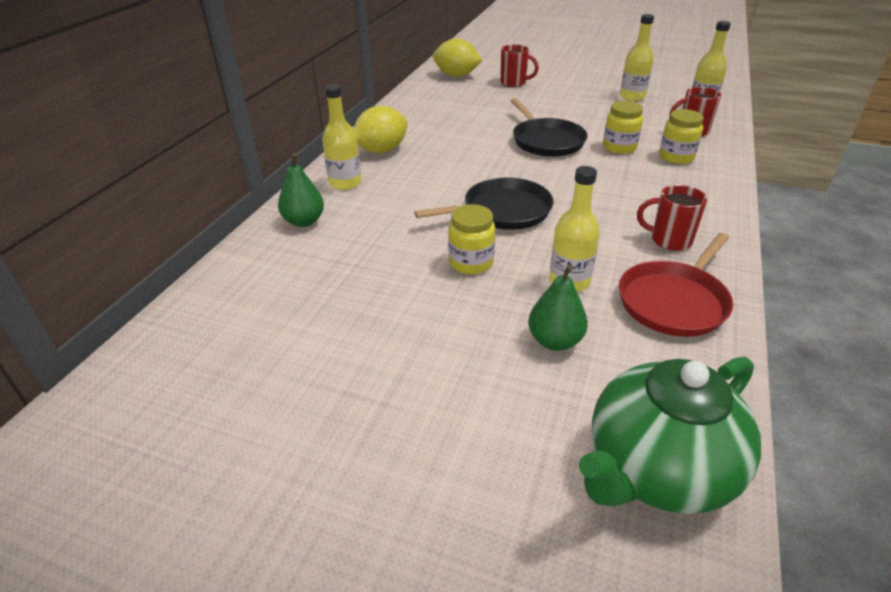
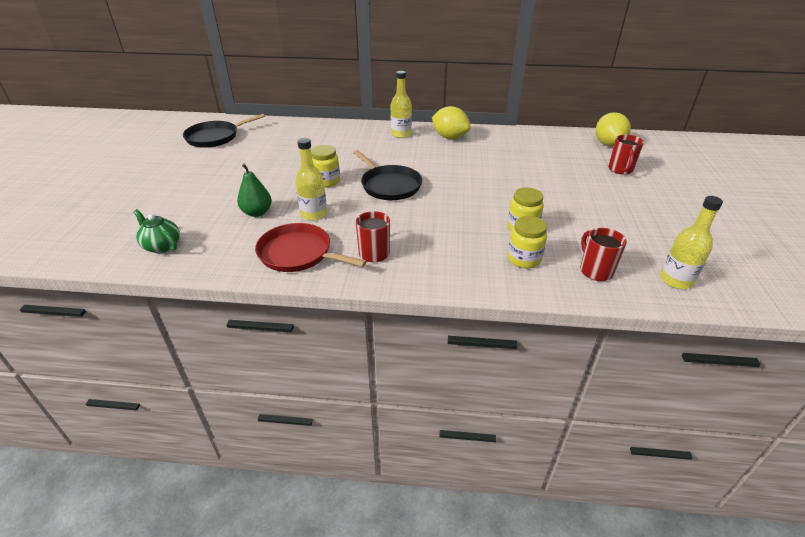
camera: 75 degrees right, 0 degrees up
green pear [278,153,324,227] -> none
black pan [510,98,588,157] -> black pan moved to [183,114,265,148]
green teapot [579,357,761,514] -> green teapot [134,209,180,253], size x0.51
yellow bottle [620,14,654,101] -> none

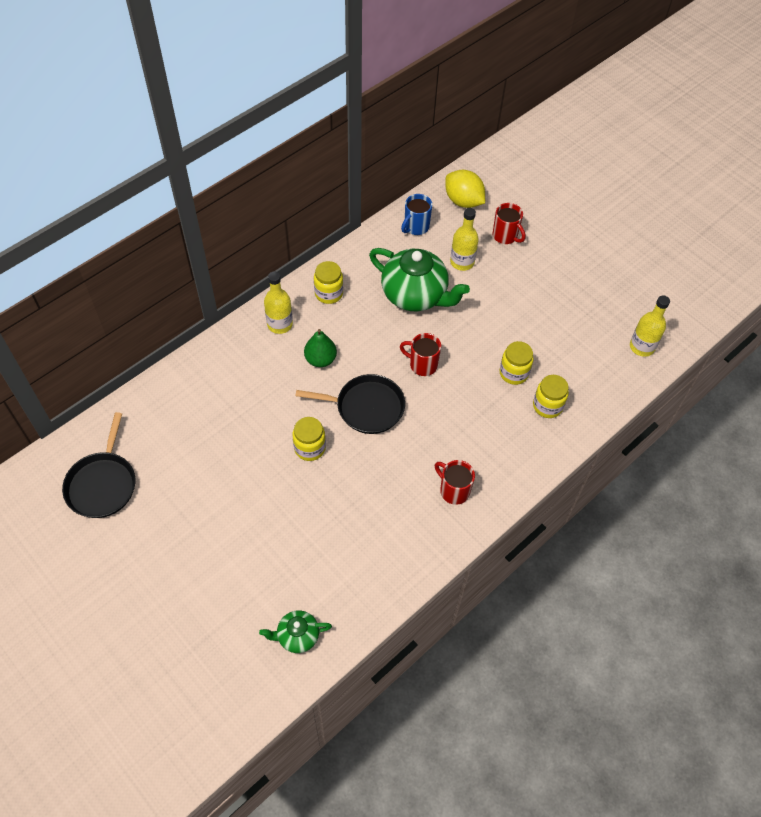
camera: 50 degrees left, 20 degrees up
green pear [237,164,271,217] -> green pear moved to [304,329,337,367]
red pan [255,223,367,272] -> none
yellow bottle [295,138,327,221] -> yellow bottle moved to [450,208,479,271]
yellow lemon [432,106,471,139] -> yellow jar [314,261,343,304]
red mug [580,228,627,281] -> red mug moved to [400,333,441,376]
none -> green teapot [369,248,470,311]
none -> blue mug [401,194,433,235]

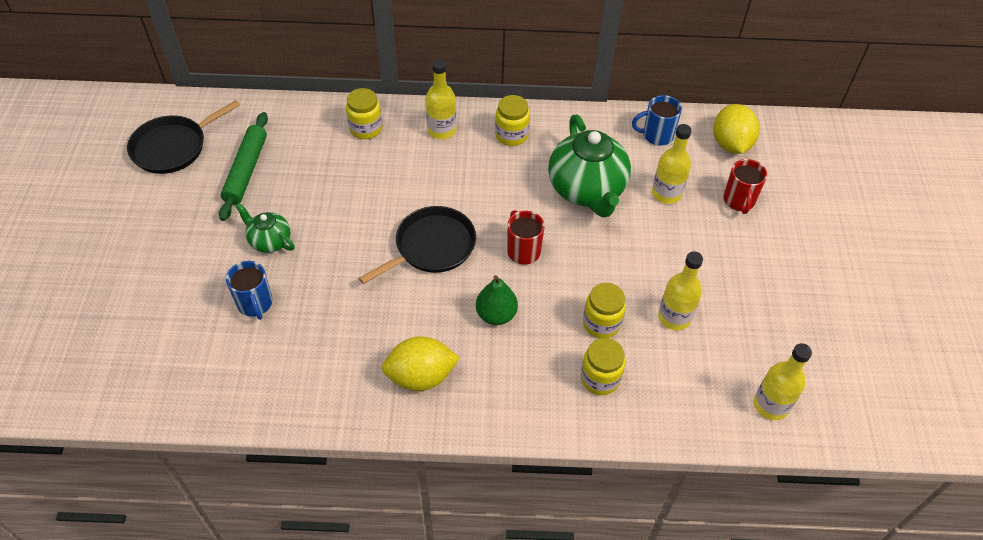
camera: 45 degrees right, 5 degrees down
green teapot [259,610,332,653] -> green teapot moved to [235,203,295,253]
yellow jar [293,417,326,461] -> yellow jar moved to [346,88,382,139]
black pan [295,374,405,434] -> black pan turned 90 degrees counterclockwise [359,206,476,284]
green pear [304,329,337,367] -> green pear moved to [476,275,518,325]
red mug [435,460,475,505] -> yellow lemon [382,336,460,391]
none -> green rolling pin [219,112,268,221]
none -> blue mug [226,261,273,320]
none -> yellow bottle [658,251,703,330]

